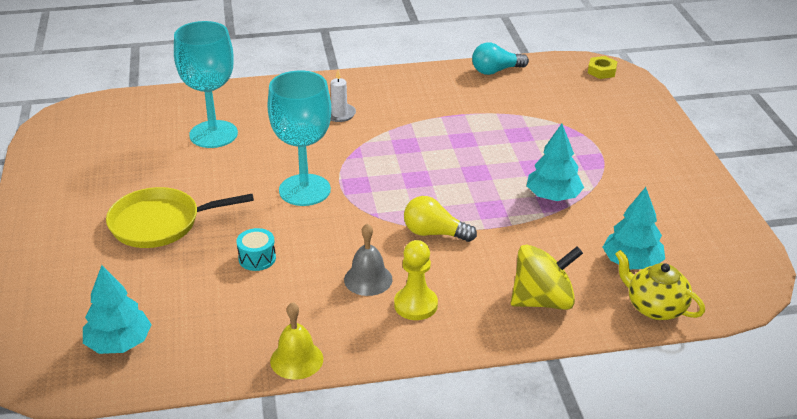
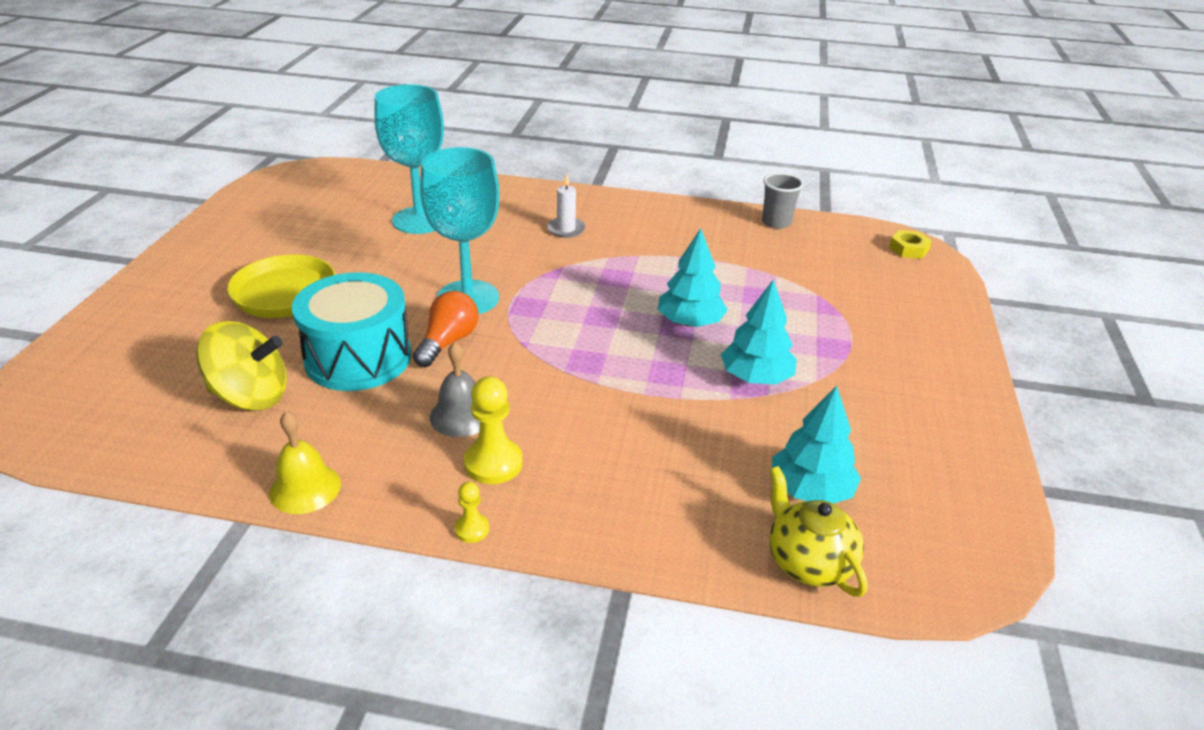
camera: 20 degrees right, 0 degrees up
turquoise tree [83,265,152,354] -> turquoise tree moved to [658,228,728,327]
turquoise drum [236,228,276,271] -> turquoise drum [292,272,411,391], size x2.30
yellow light bulb [404,196,477,242] -> none
turquoise light bulb [472,42,529,75] -> grey cup [762,173,803,229]
yellow spinning top [511,245,583,310] -> yellow spinning top moved to [196,321,287,411]
none -> orange light bulb [413,291,479,367]
none -> yellow pawn [454,482,489,543]

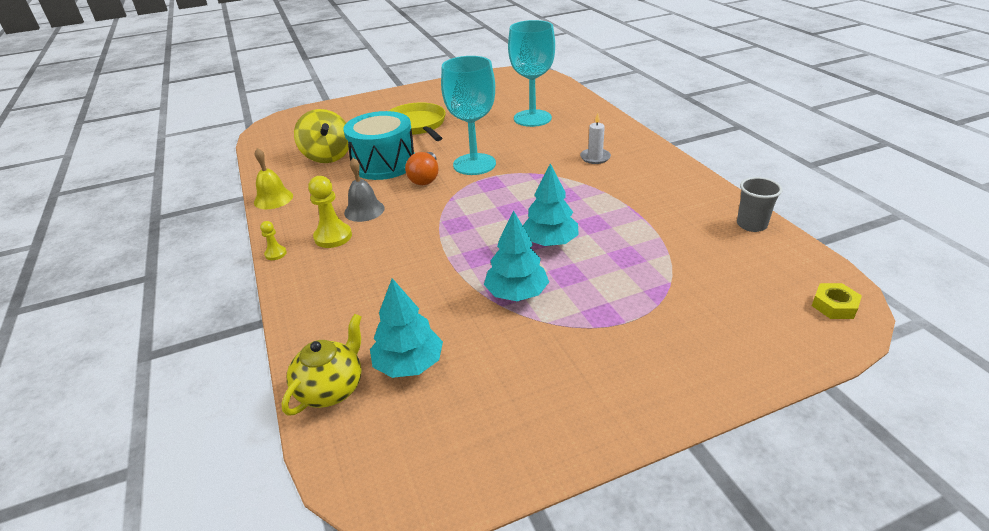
camera: 60 degrees right, 0 degrees up
orange light bulb [413,291,479,367] -> orange light bulb turned 105 degrees clockwise [405,152,438,185]

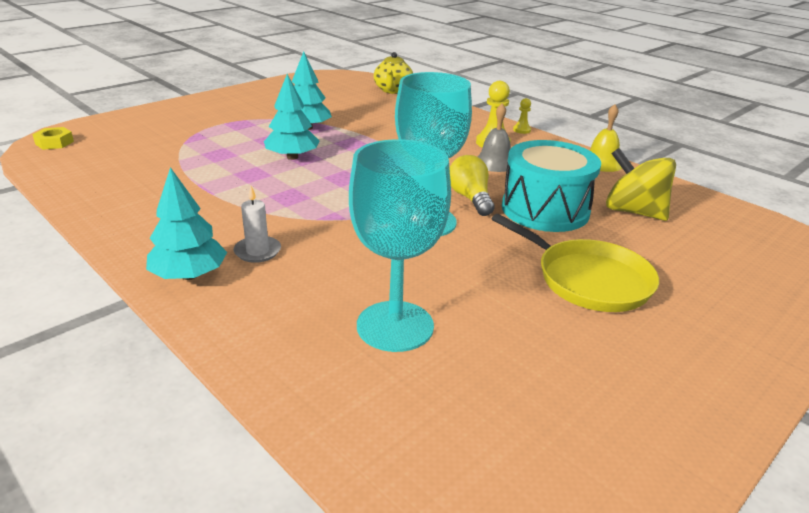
camera: 155 degrees right, 5 degrees down
turquoise tree [370,278,443,378] -> turquoise tree moved to [146,167,227,280]
orange light bulb [405,152,438,185] -> yellow light bulb [449,155,494,216]
grey cup [737,177,782,232] -> none

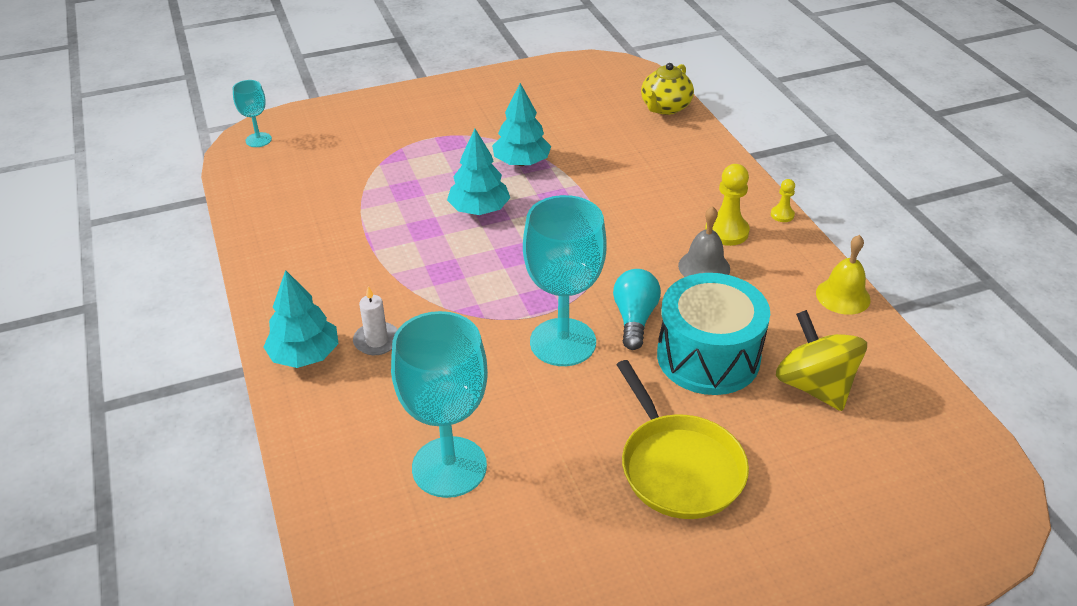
camera: 25 degrees right, 10 degrees up
yellow nut [32,127,74,150] -> turquoise goblet [233,80,272,147]
yellow light bulb [449,155,494,216] -> turquoise light bulb [613,269,661,350]

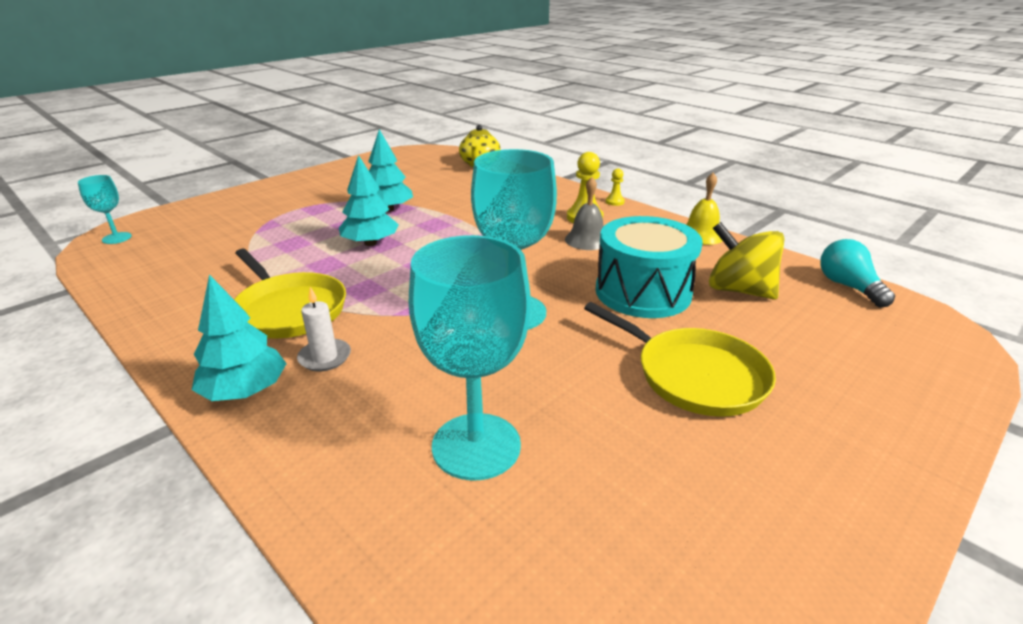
camera: 25 degrees left, 10 degrees down
turquoise light bulb [613,269,661,350] -> turquoise light bulb moved to [820,239,895,307]
none -> yellow pan [234,249,346,339]

